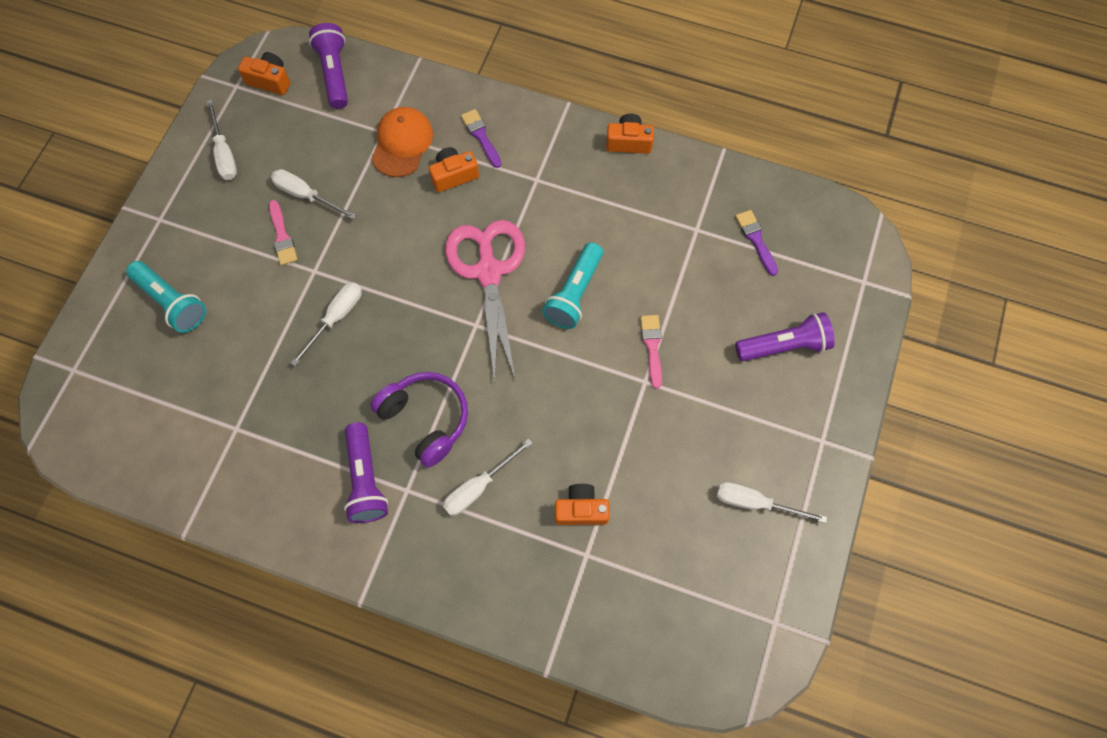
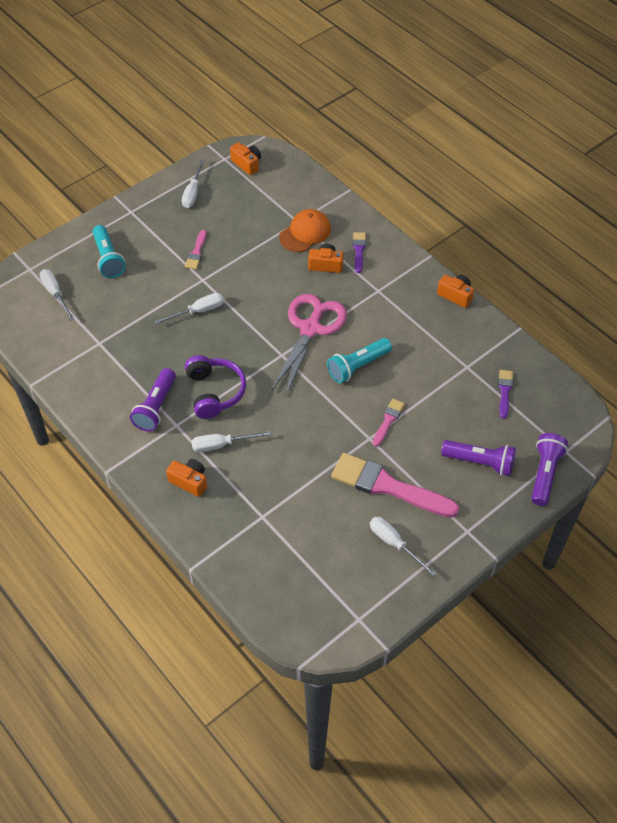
camera: 30 degrees right, 15 degrees down
white screwdriver [271,169,356,220] -> white screwdriver moved to [39,269,74,321]
purple flashlight [309,23,348,109] -> purple flashlight moved to [531,433,568,506]
orange camera [555,484,610,525] -> orange camera moved to [166,459,207,497]
none -> pink brush [331,453,460,518]

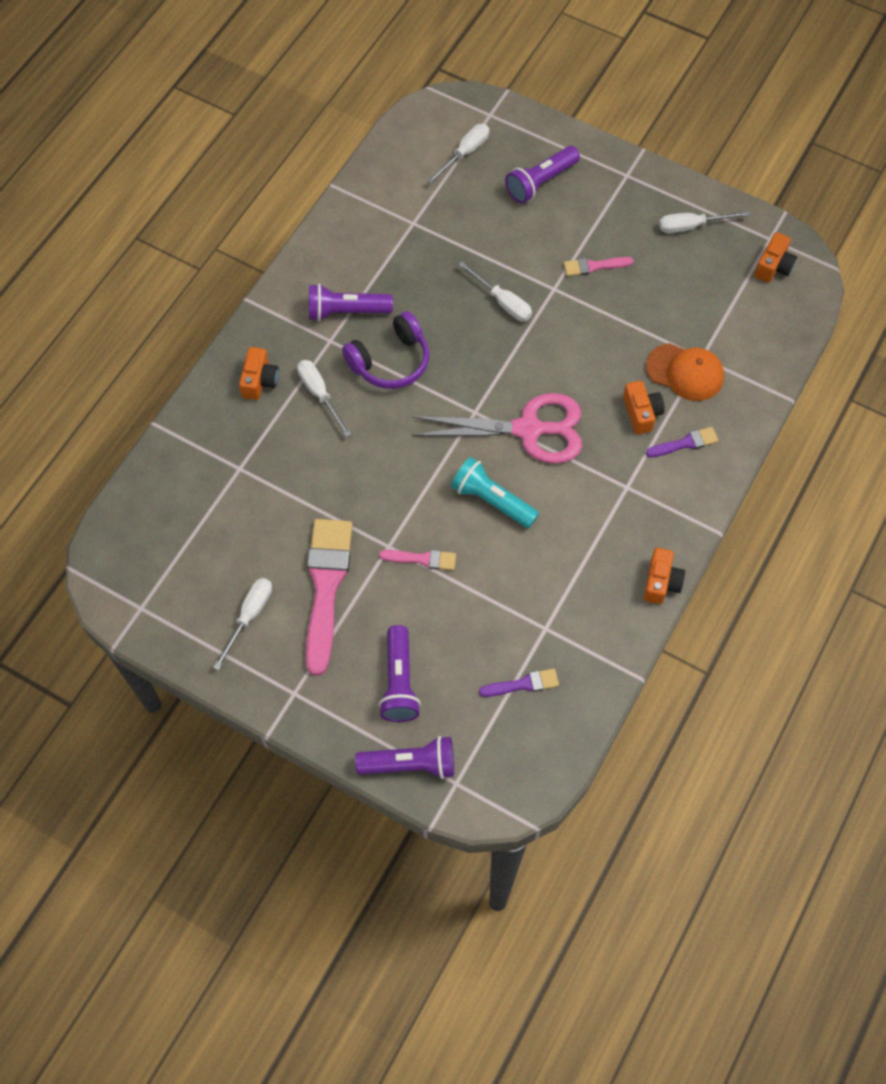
camera: 70 degrees right, 10 degrees up
turquoise flashlight [93,225,126,278] -> purple flashlight [505,146,580,204]

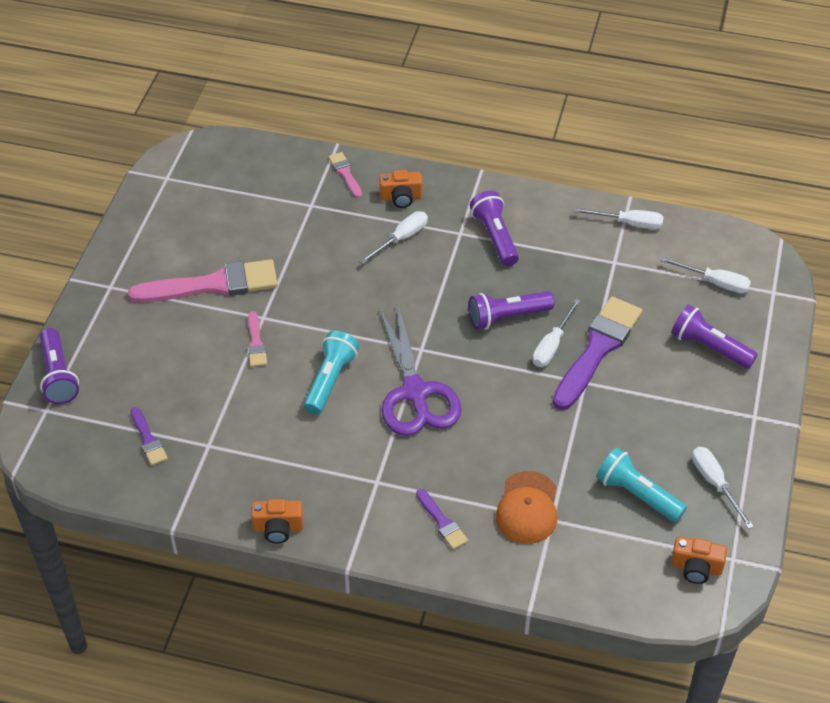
camera: 75 degrees right, 15 degrees down
white screwdriver [213,578,272,670] -> white screwdriver moved to [574,208,663,229]
purple headphones [342,311,429,389] -> none
purple flashlight [378,625,421,722] -> purple flashlight moved to [469,291,554,329]
pink scissors [412,393,582,464] -> purple scissors [379,306,462,436]
pink brush [564,257,634,276] -> pink brush moved to [328,152,362,198]
orange camera [623,381,665,434] -> none
none -> purple brush [553,296,642,410]
none -> turquoise flashlight [596,448,687,522]

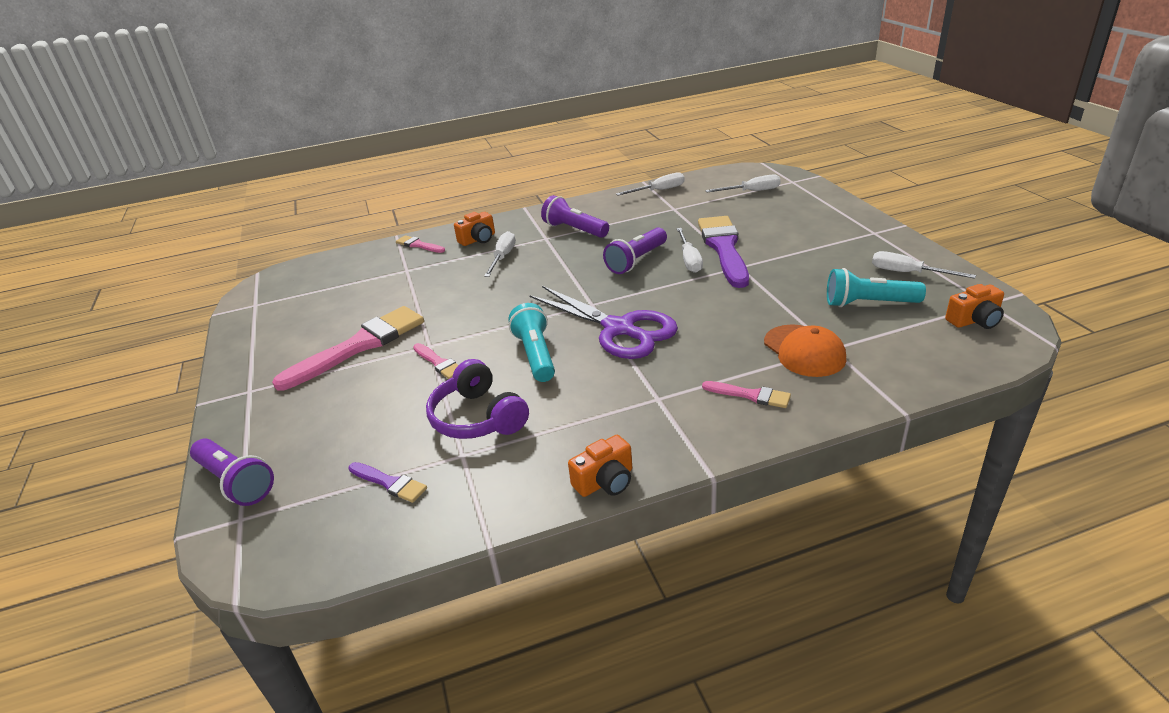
camera: 30 degrees left, 15 degrees down
purple brush [416,489,468,550] -> pink brush [702,381,791,408]
purple flashlight [671,304,758,369] -> none
none -> purple headphones [426,359,529,439]

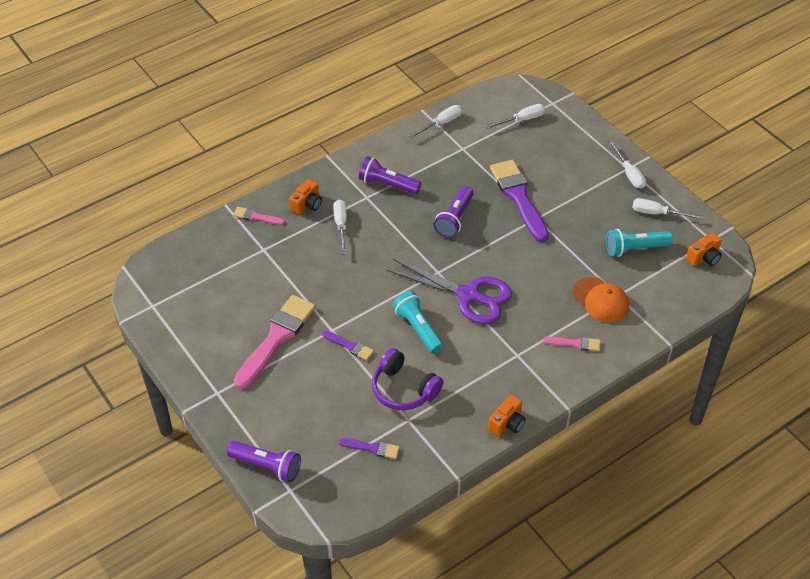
camera: 20 degrees left, 15 degrees up
pink brush [413,343,458,379] -> purple brush [322,330,374,361]
white screwdriver [677,228,703,273] -> white screwdriver moved to [609,141,646,189]

